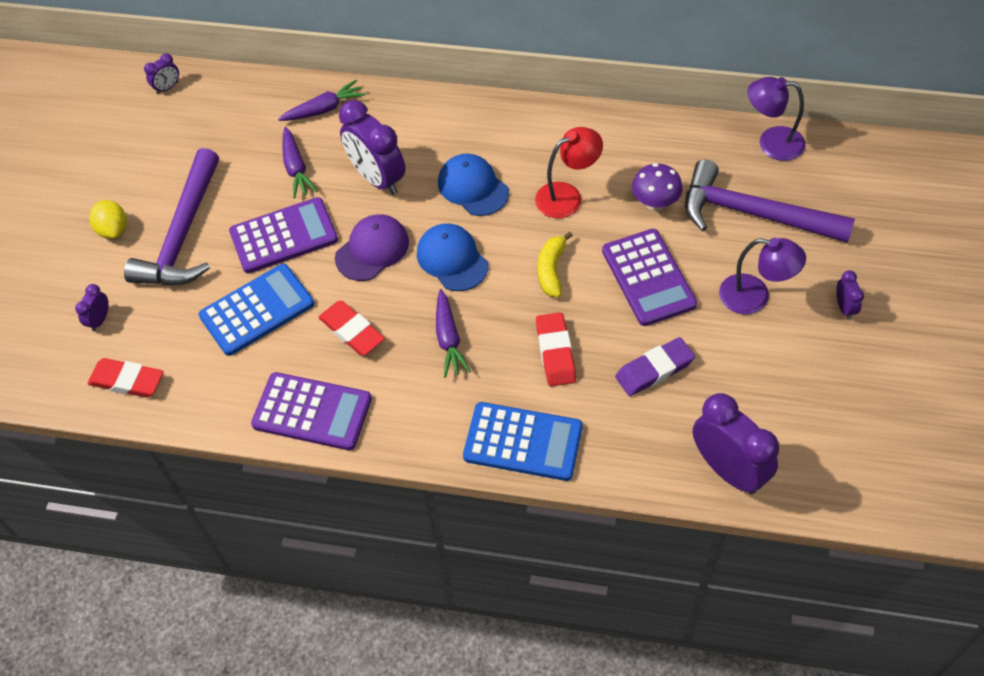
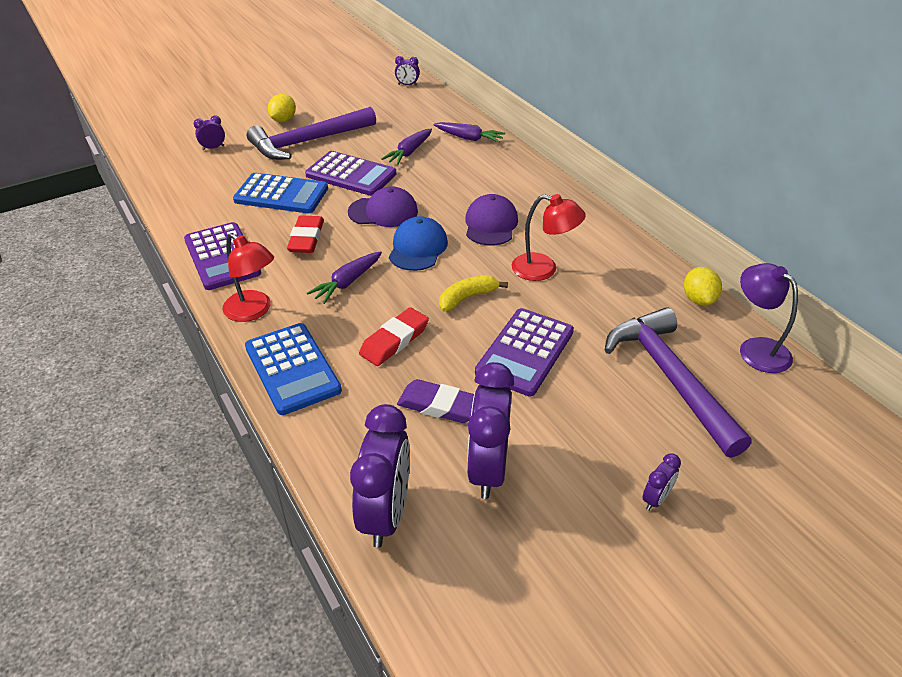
camera: 45 degrees right, 15 degrees down
red eraser [88,358,164,398] -> none
purple clock [339,100,406,195] -> purple clock moved to [467,362,514,499]
blue cap [438,154,509,216] -> purple cap [465,194,518,246]
purple mushroom [632,163,683,211] -> none
purple lamp [719,238,806,314] -> none
none -> red lamp [223,233,274,322]
none -> yellow lemon [684,267,722,306]

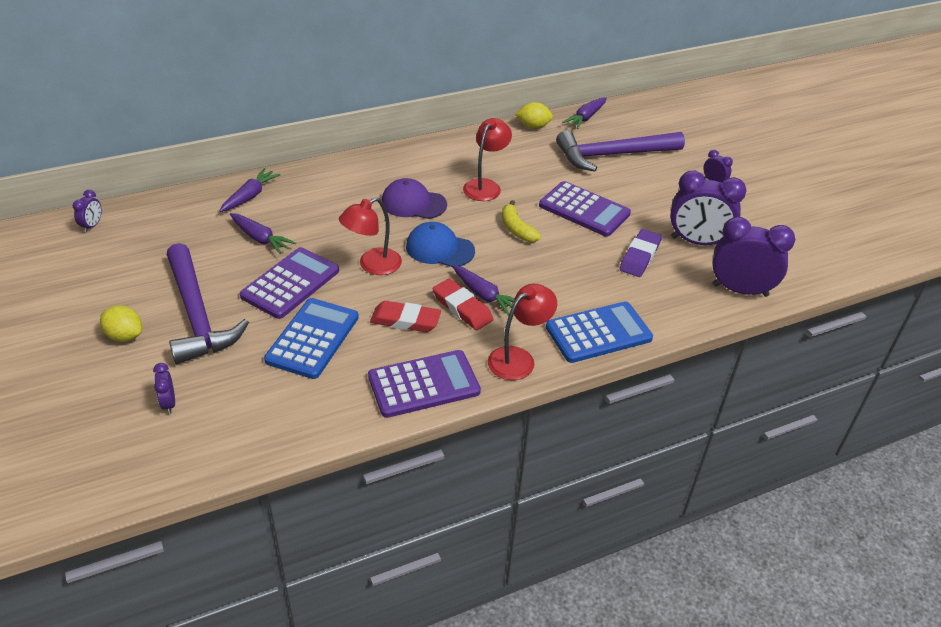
camera: 85 degrees left, 0 degrees up
purple cap [348,186,418,227] -> red lamp [339,197,402,275]
red eraser [359,307,429,366] -> red eraser moved to [433,278,493,330]
purple lamp [740,263,798,373] -> purple carrot [562,97,607,129]

